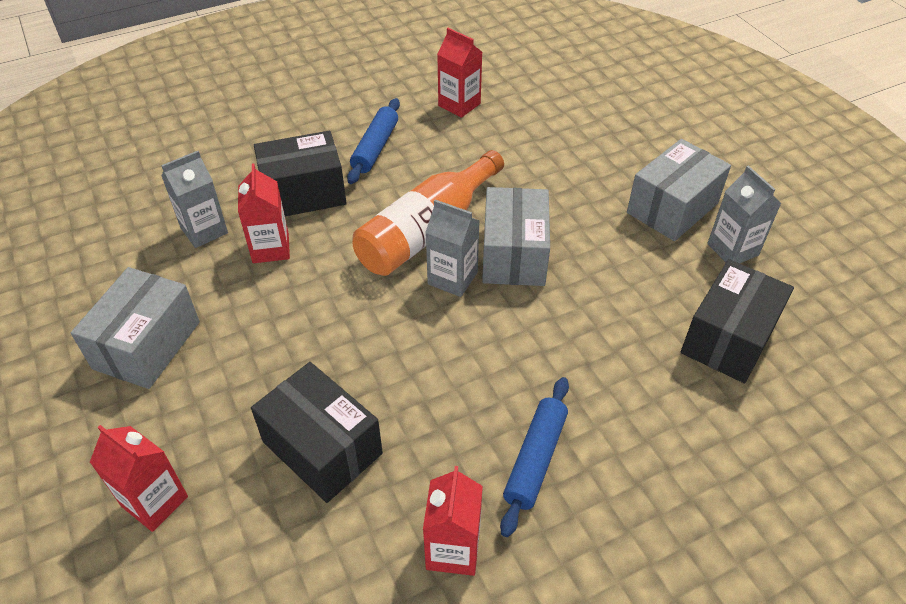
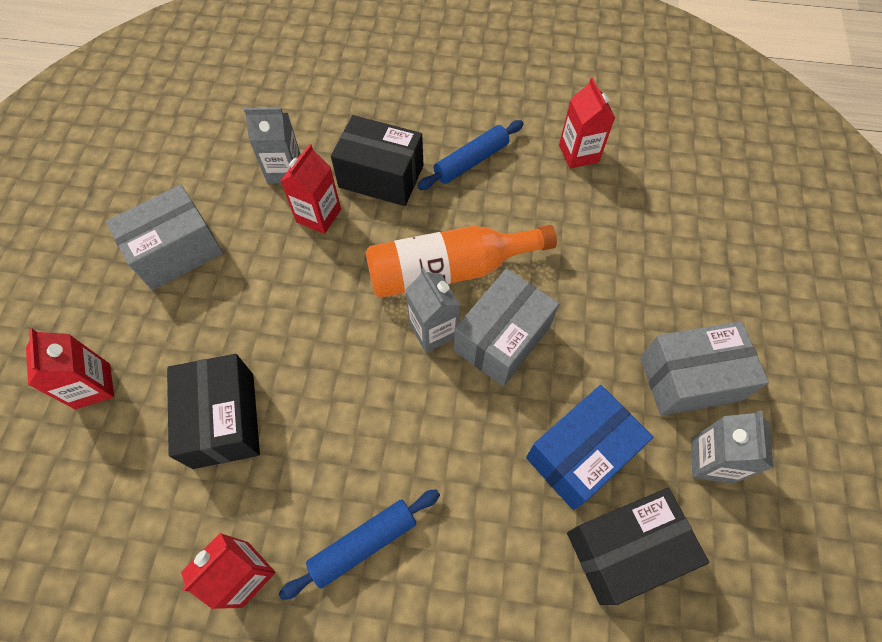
camera: 35 degrees right, 15 degrees up
none -> blue box [526,385,653,510]

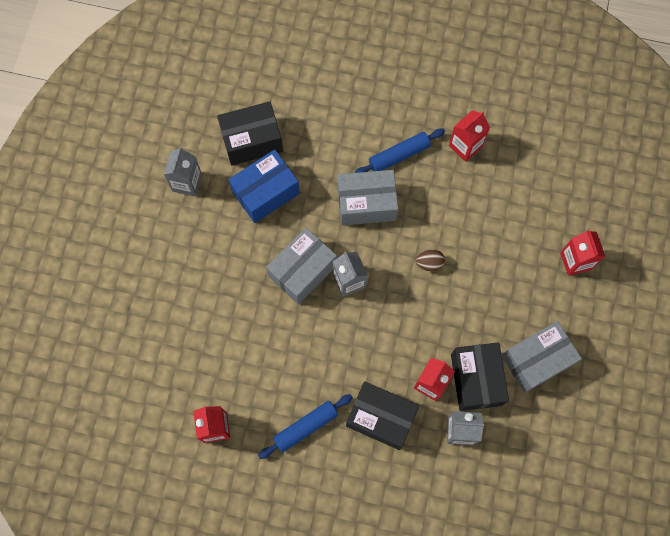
camera: 175 degrees left, 10 degrees up
black box [167,354,260,469] -> black box moved to [451,342,509,411]
orange bottle [366,225,557,298] -> none
grey box [640,321,769,416] -> grey box moved to [338,170,398,226]
none -> brown egg [415,249,445,271]

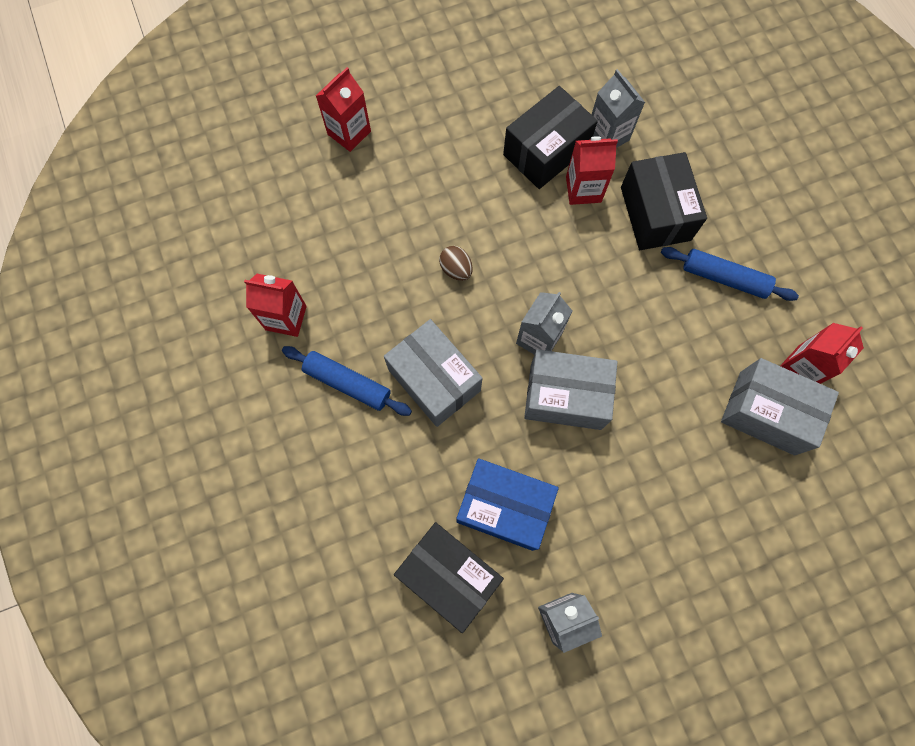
camera: 125 degrees left, 0 degrees up
grey box [502,321,582,393] -> grey box moved to [721,358,839,455]

